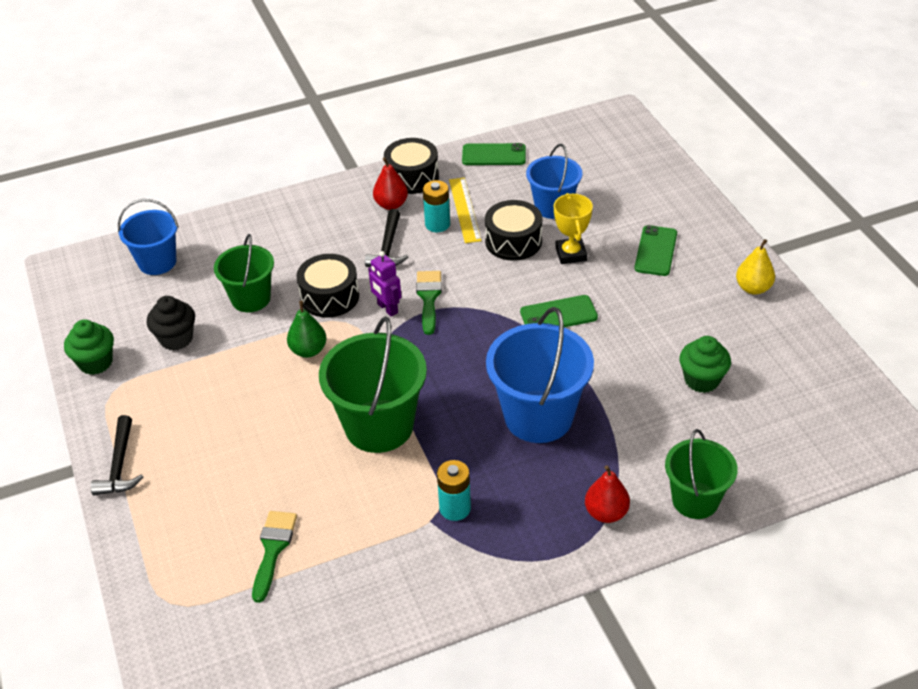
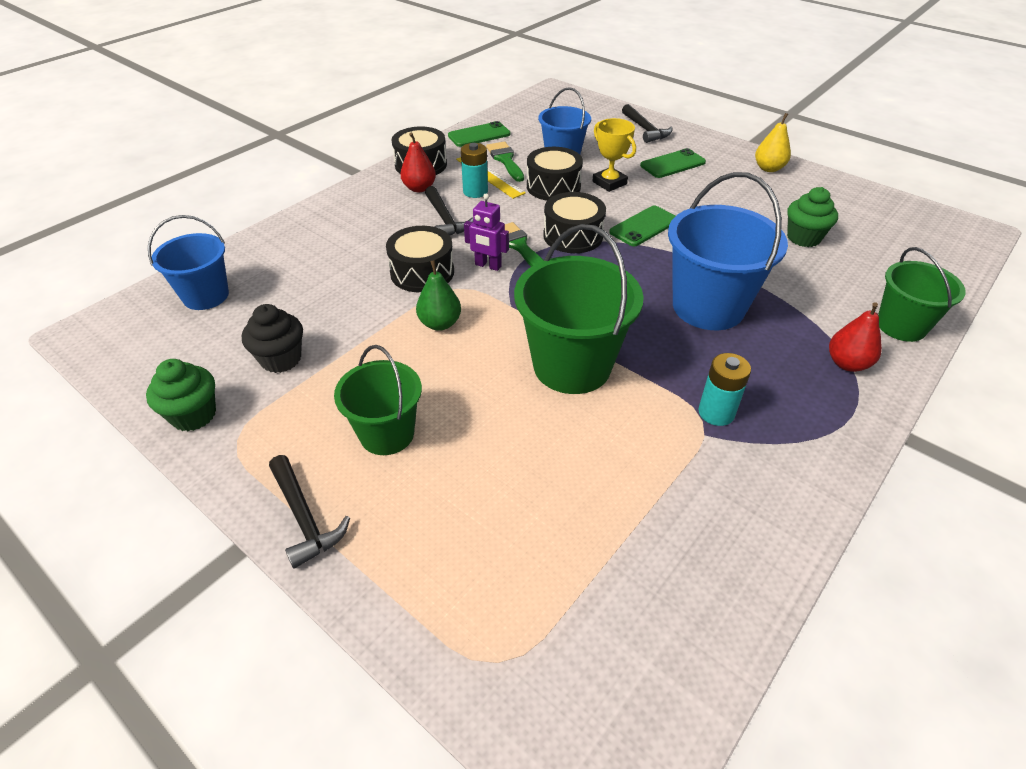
camera: 30 degrees left, 0 degrees up
green bucket [214,234,274,312] -> green bucket moved to [334,345,422,455]
green brush [252,511,297,603] -> green brush moved to [486,142,524,182]
green phone [635,225,677,276] -> green phone turned 75 degrees clockwise [640,148,706,178]
none -> black drum [543,192,606,253]
none -> black hammer [622,104,673,143]

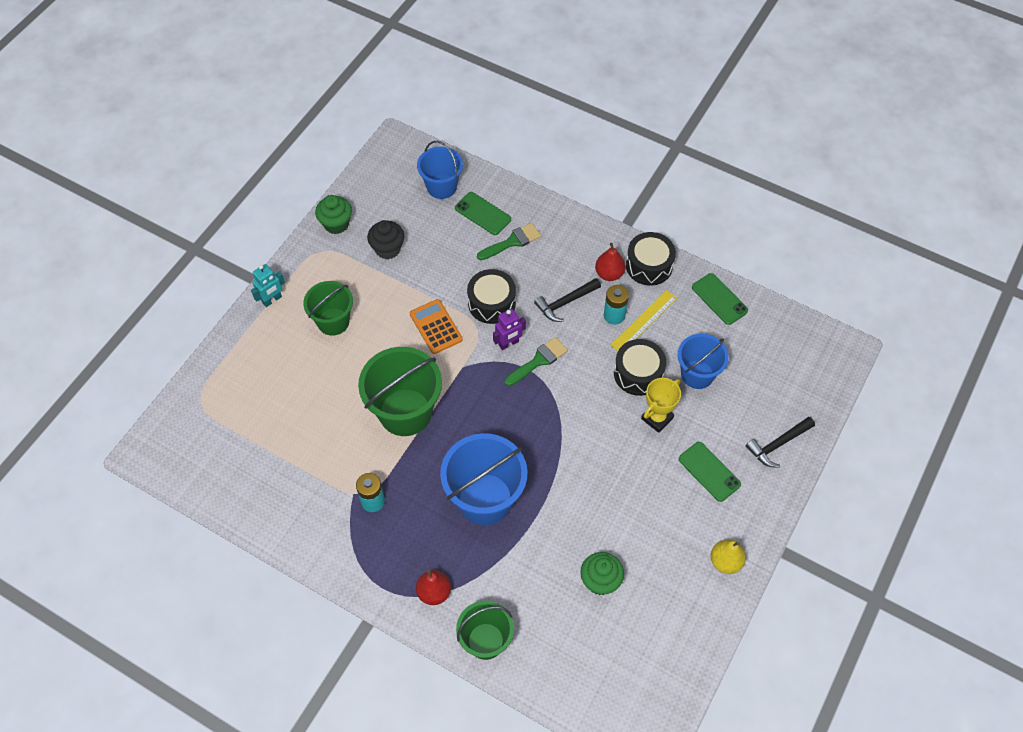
camera: 80 degrees right, 15 degrees up
black hammer [269,455,350,569] -> turquoise robot [251,264,285,307]
green pear [416,260,461,331] -> orange calculator [410,299,463,354]
purple robot [464,194,509,271] -> purple robot turned 135 degrees counterclockwise [493,309,526,350]
green brush [486,142,524,182] -> green brush moved to [477,223,541,260]
black drum [543,192,606,253] -> none
green phone [609,206,676,246] -> green phone moved to [455,192,511,235]

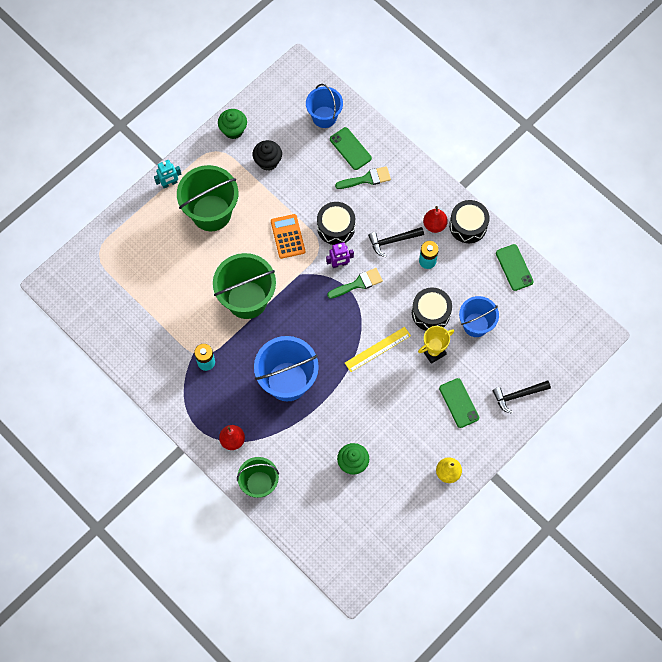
camera: 15 degrees right, 10 degrees up
green bucket [303,281,353,336] -> green bucket [177,165,238,231], size x1.58
yellow ruler [610,290,677,351] -> yellow ruler moved to [345,327,411,372]

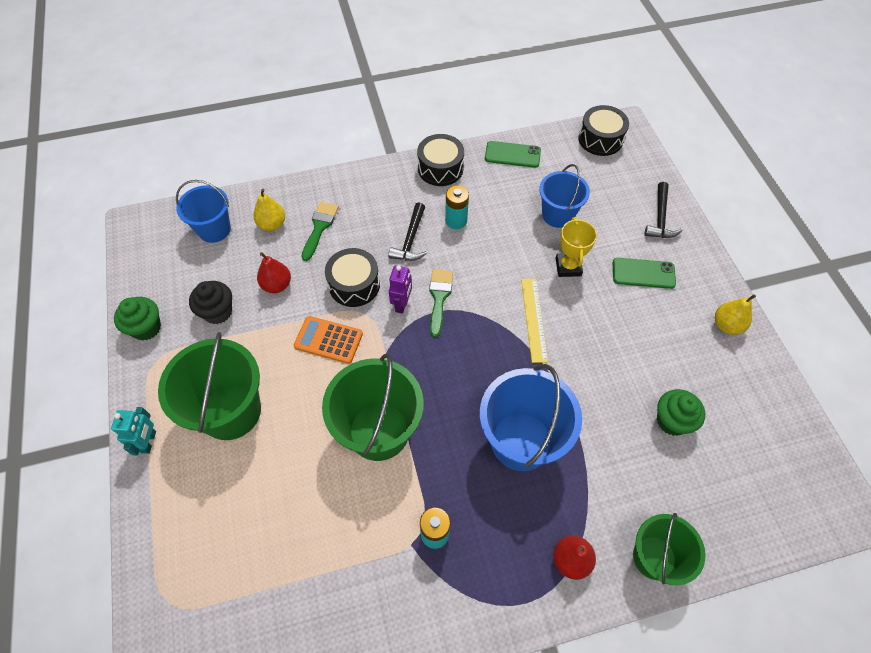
camera: 60 degrees left, 10 degrees down
green phone [330,127,372,170] -> yellow pear [253,189,285,231]
black drum [412,287,452,331] -> black drum moved to [578,105,629,156]
red pear [423,206,448,233] -> red pear moved to [257,252,291,293]

